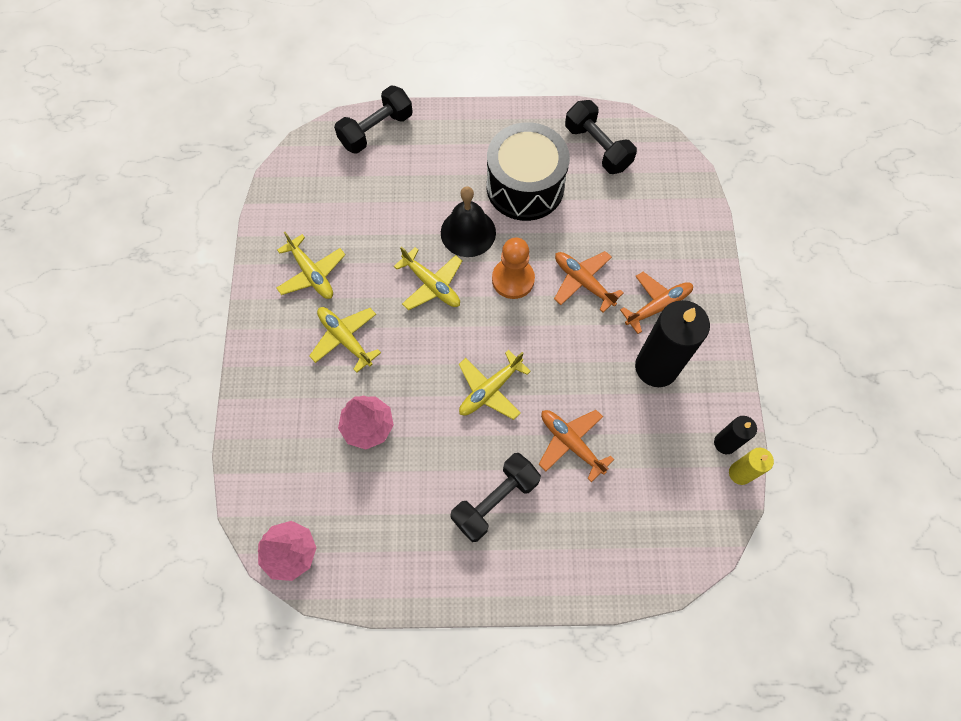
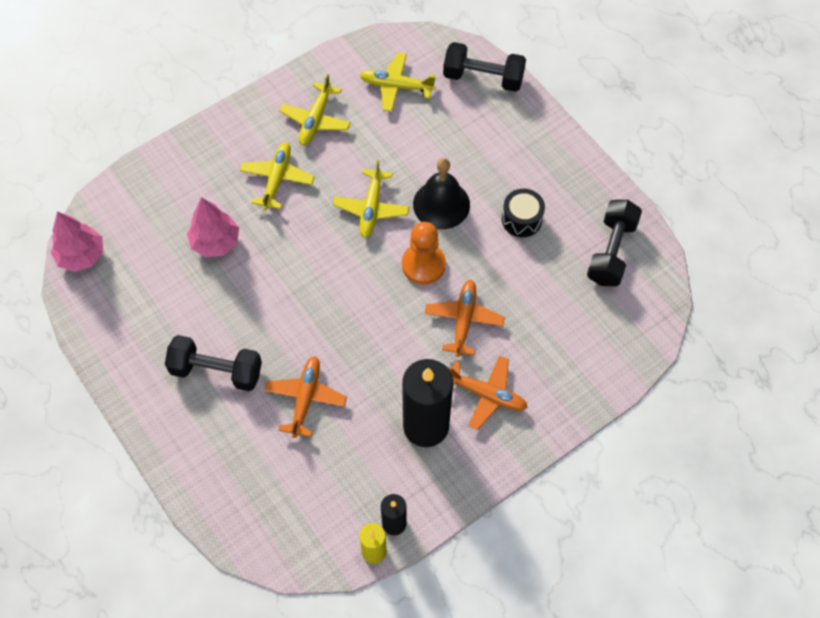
camera: 55 degrees right, 5 degrees down
yellow plane [459,350,531,420] -> yellow plane moved to [360,52,436,112]
black drum [487,122,570,221] -> black drum [502,189,545,237], size x0.49

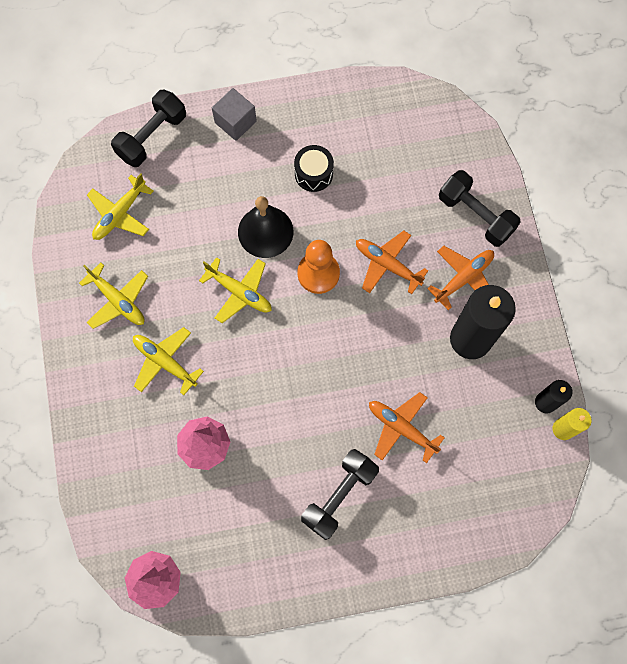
camera: 65 degrees left, 10 degrees up
black dumbbell [587,200,642,286] -> black dumbbell moved to [439,170,521,247]
none -> grey cube [212,88,257,141]

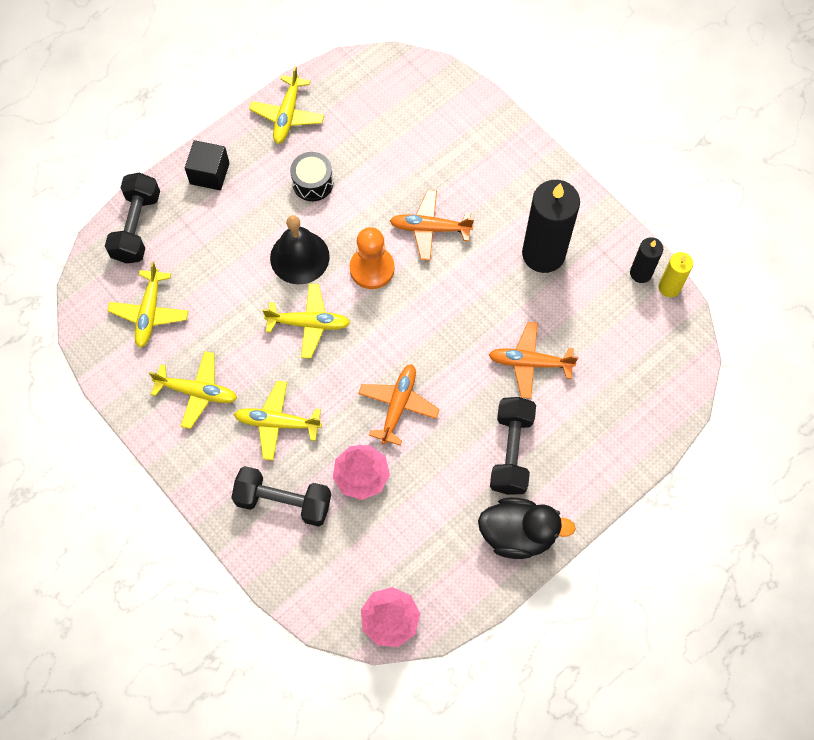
camera: 30 degrees left, 5 degrees down
grey cube [212,88,257,141] -> black cube [185,140,230,190]
orange plane [427,246,494,310] -> orange plane moved to [358,364,440,445]
black dumbbell [439,170,521,247] -> black dumbbell moved to [231,466,331,527]
none -> yellow plane [249,66,324,144]
none -> black duck [478,498,576,559]

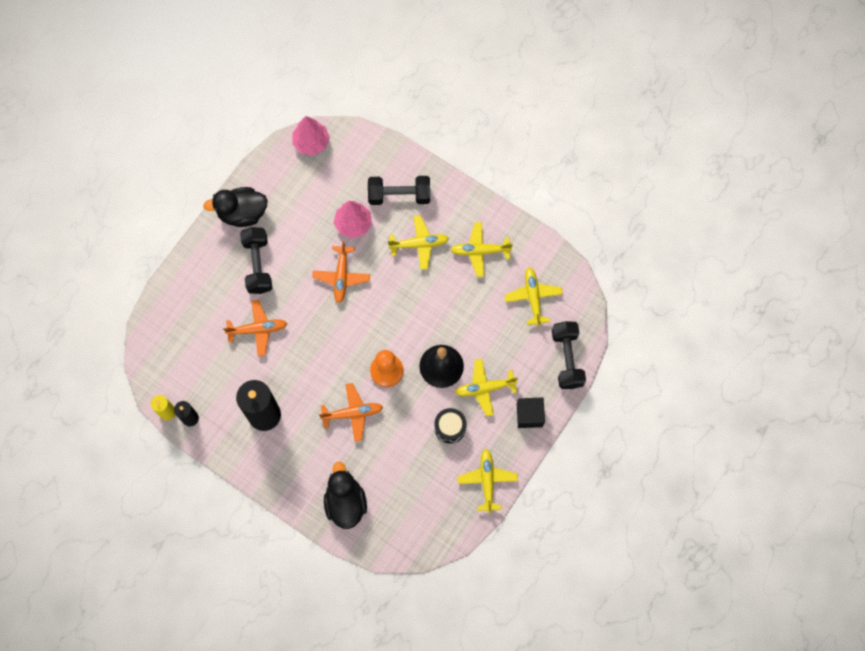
camera: 165 degrees right, 5 degrees up
yellow plane [262,283,350,359] -> yellow plane moved to [455,359,518,416]
none -> black duck [324,461,367,529]

